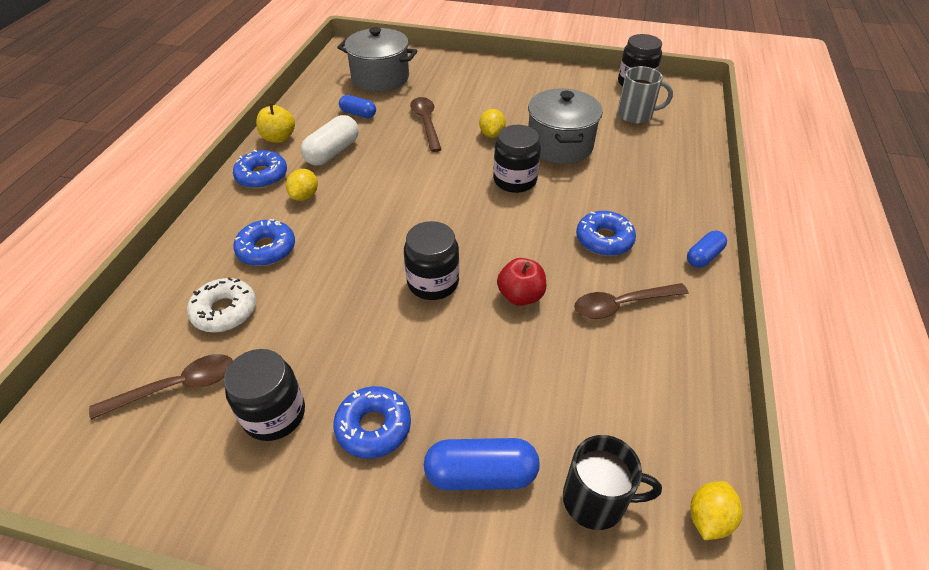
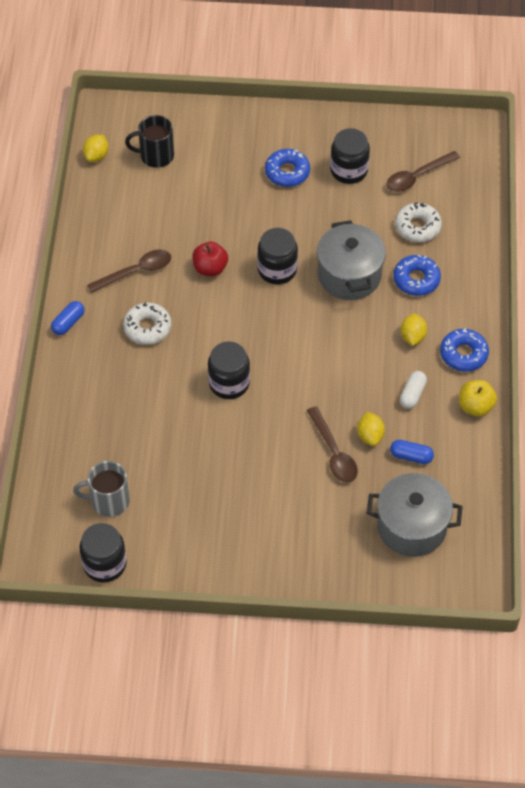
camera: 170 degrees right, 10 degrees up
white capsule [301,115,359,166] -> white capsule [400,371,427,409], size x0.63
blue capsule [424,438,540,490] -> none
yellow lemon [479,109,506,138] -> yellow lemon moved to [357,412,385,446]
grey pot [528,88,603,164] -> grey pot moved to [317,220,386,300]
blue donut [576,211,636,256] -> white donut [123,302,171,345]

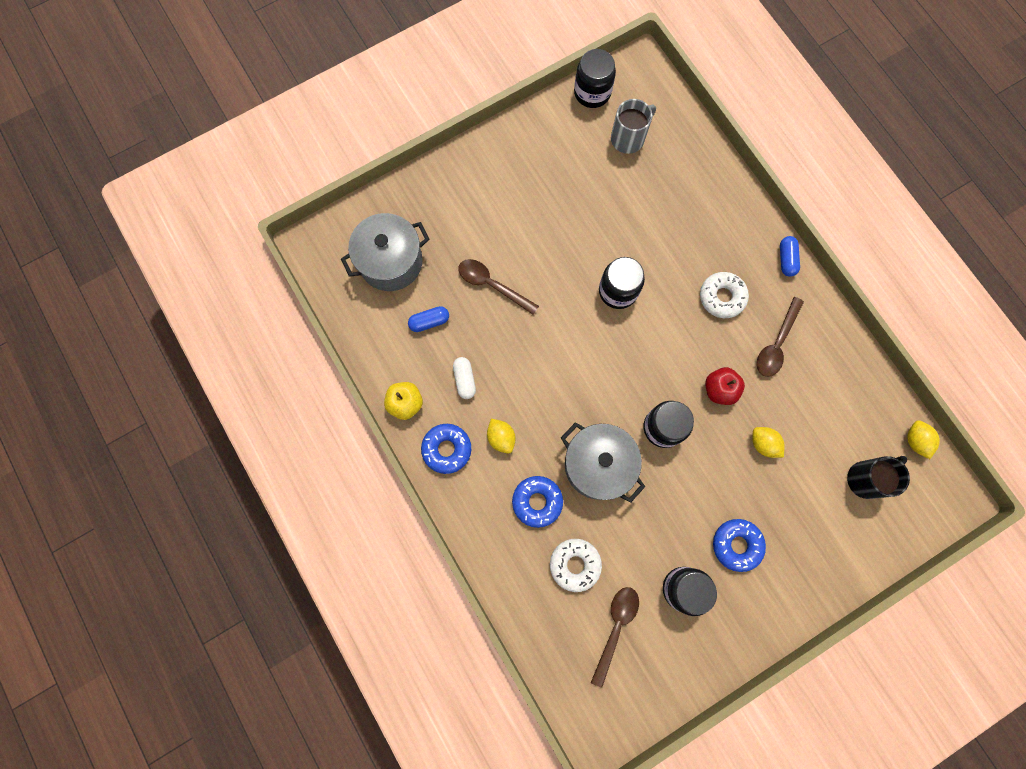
camera: 145 degrees right, 20 degrees up
yellow lemon [357,412,385,446] -> yellow lemon moved to [752,427,785,458]

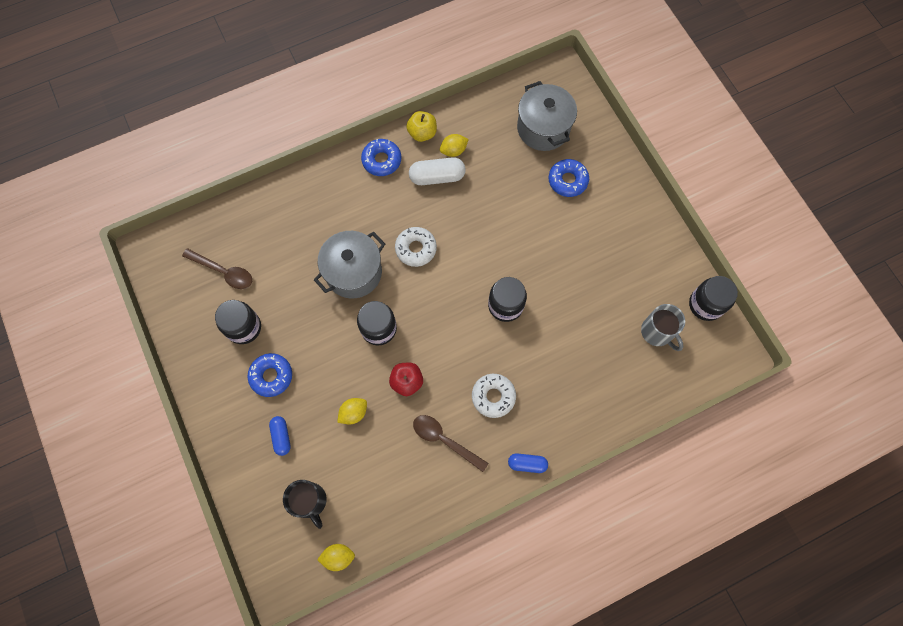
camera: 95 degrees right, 5 degrees down
blue capsule [408,306,449,332] -> blue capsule moved to [269,416,291,456]
white capsule [453,357,476,399] -> white capsule [409,157,466,185], size x1.60
brown spoon [458,259,539,315] -> none
yellow lemon [487,419,516,454] -> yellow lemon moved to [440,134,469,157]
blue donut [512,476,563,528] -> blue donut moved to [549,159,589,197]
white donut [550,539,602,592] -> white donut moved to [395,227,437,267]

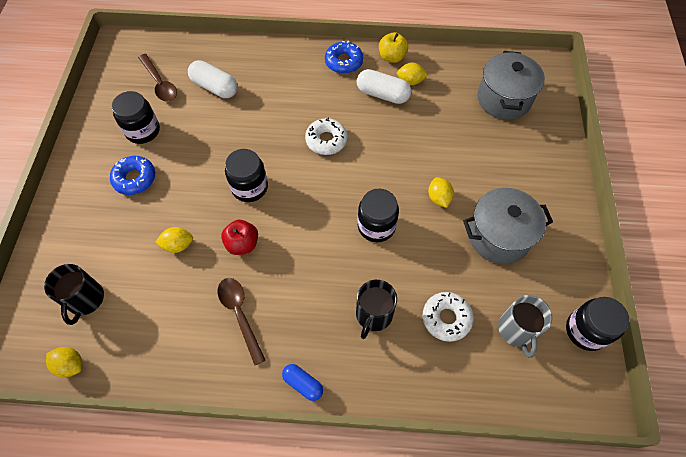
camera: 30 degrees right, 10 degrees down
blue capsule [269,416,291,456] -> none
grey pot [314,231,385,299] -> grey pot moved to [463,188,553,264]
white donut [472,374,516,418] -> white donut moved to [422,292,474,342]
blue donut [549,159,589,197] -> none
none -> white capsule [188,60,238,98]
none -> black mug [356,280,397,339]
none -> yellow lemon [428,177,454,208]

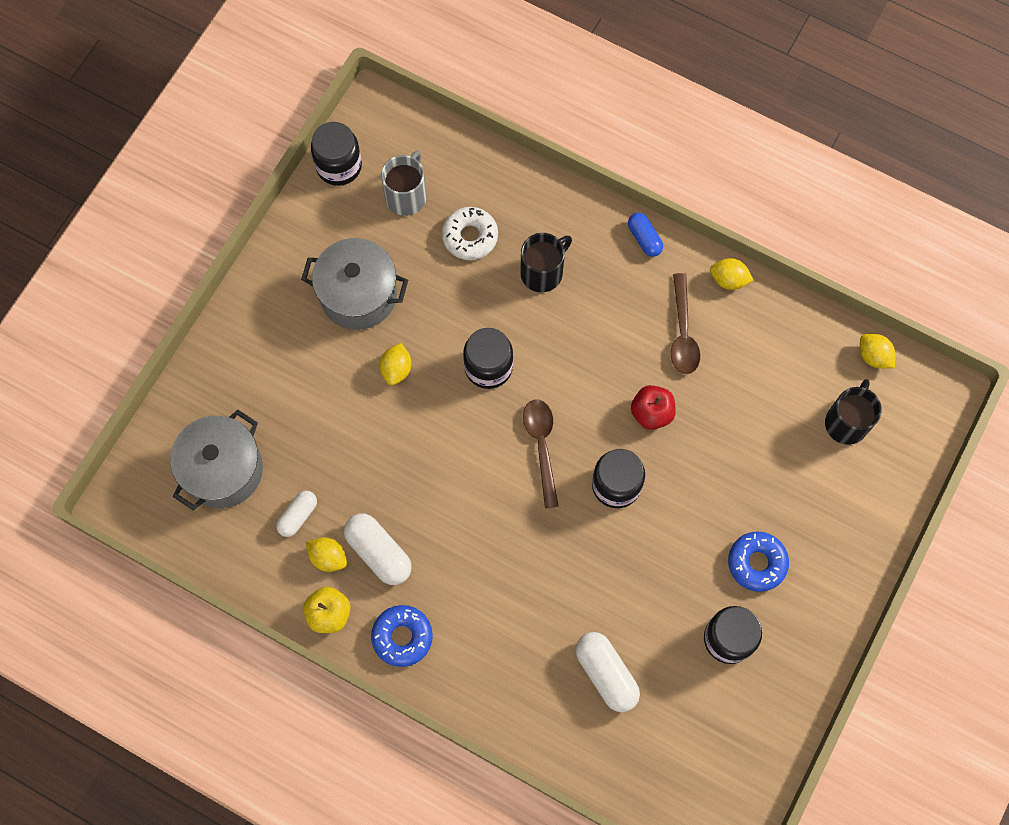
camera: 155 degrees left, 10 degrees up
brown spoon [138,54,177,101] -> brown spoon moved to [523,399,559,508]
yellow lemon [155,227,193,253] -> yellow lemon moved to [710,258,754,290]
white donut [305,118,347,155] -> none
none -> white capsule [276,491,317,537]

